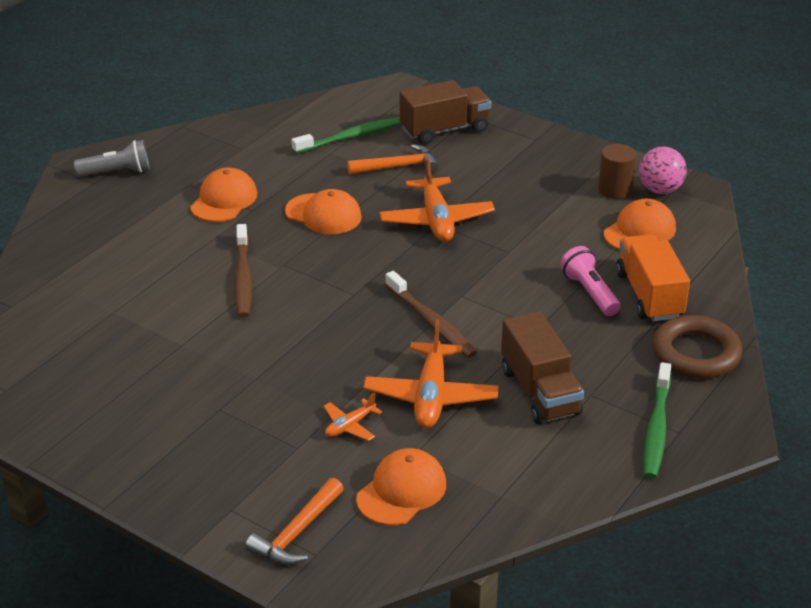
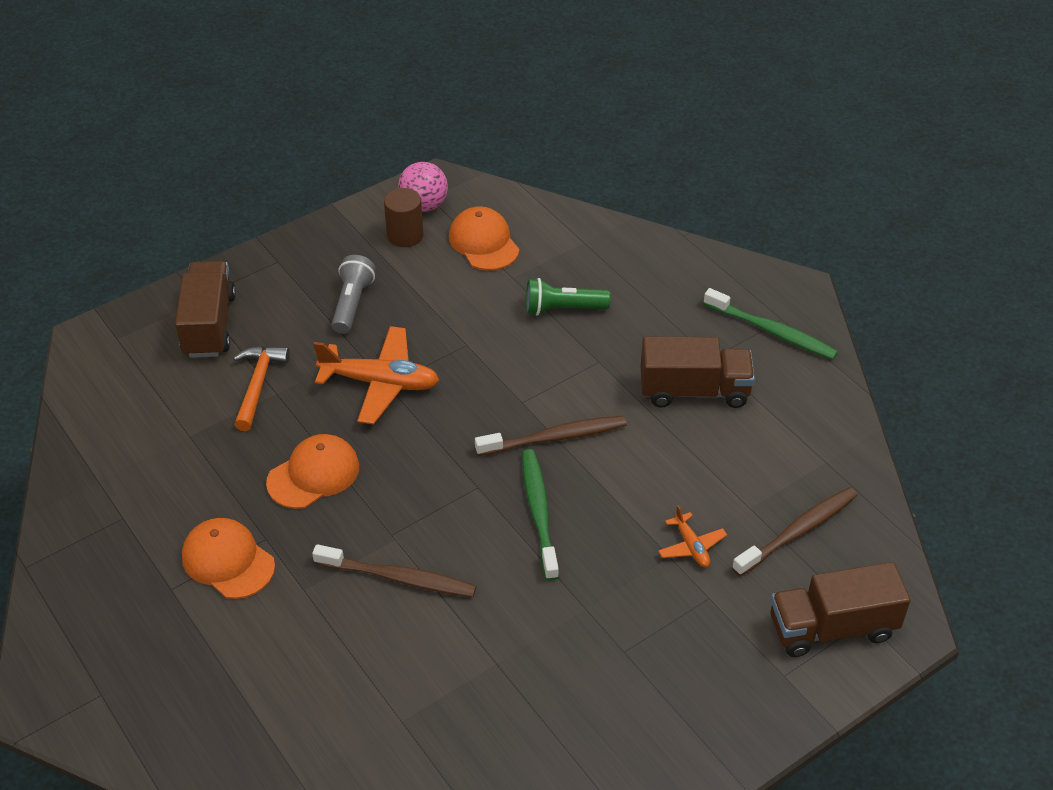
camera: 70 degrees left, 10 degrees up
grey flashlight [74,140,150,177] -> grey flashlight moved to [332,255,376,334]
orange hammer [245,478,344,565] -> brown truck [771,562,910,657]
green toothbrush [291,117,402,154] -> green toothbrush moved to [522,449,559,581]
orange cap [356,448,446,526] -> brown toothbrush [732,487,858,576]
orange plane [363,320,499,428] -> none
pink flashlight [560,246,621,316] -> green flashlight [526,278,610,316]
orange truck [616,234,690,321] -> none
brown ring [652,315,742,379] -> none

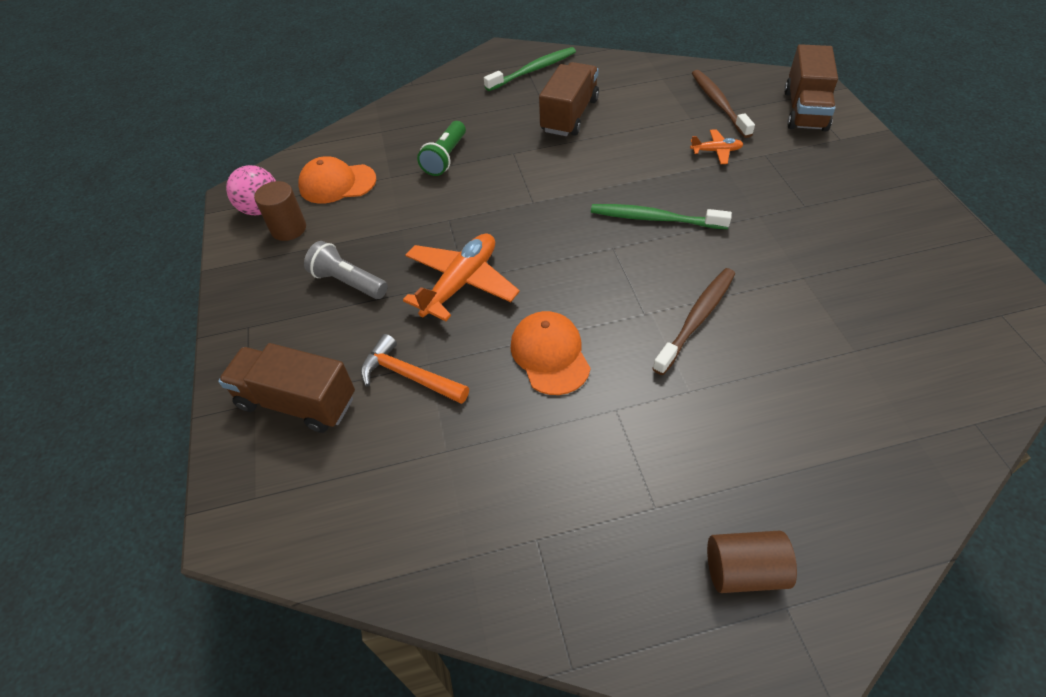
camera: 65 degrees left, 5 degrees up
orange cap [182,518,275,599] -> none
brown toothbrush [475,416,627,456] -> none
none -> brown cylinder [707,531,797,593]

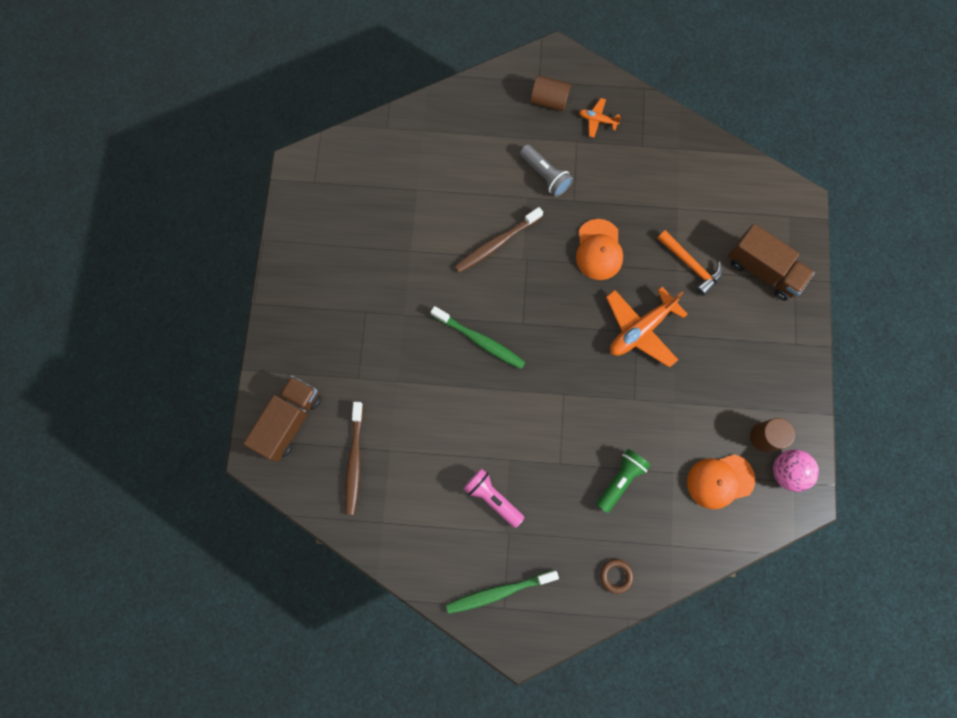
camera: 165 degrees left, 25 degrees up
orange cap [298,156,377,204] -> orange cap turned 150 degrees clockwise [687,454,755,510]
grey flashlight [304,241,388,299] -> grey flashlight moved to [520,145,573,197]
brown truck [539,62,599,136] -> pink flashlight [463,468,524,528]
orange plane [690,129,743,164] -> orange plane moved to [579,98,621,138]
none -> brown ring [600,559,633,594]

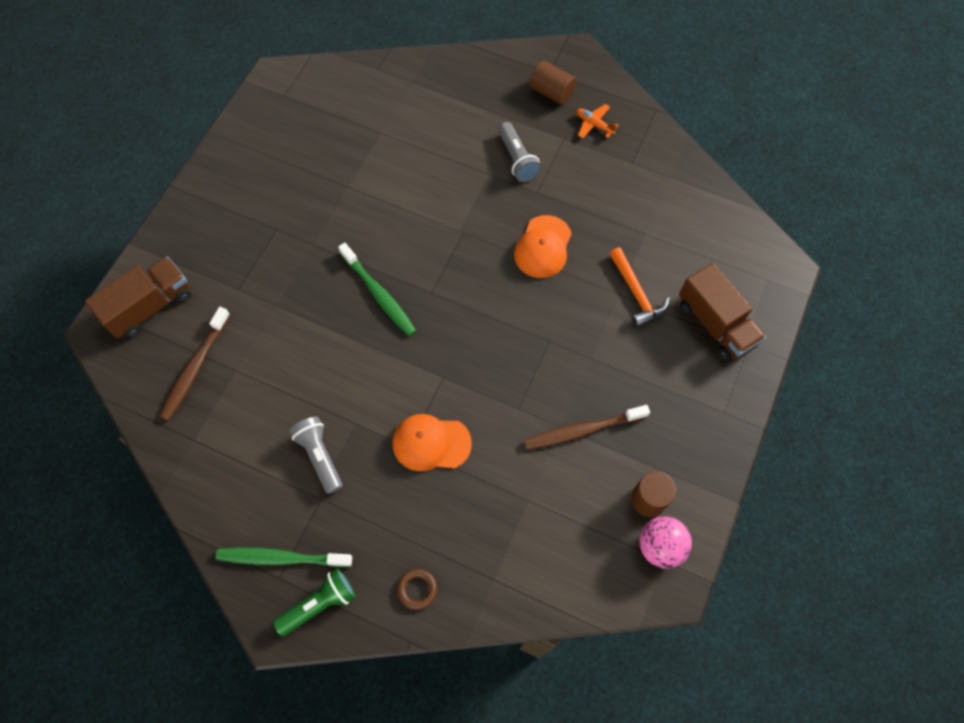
camera: 20 degrees right, 10 degrees down
brown toothbrush [454,207,543,273] -> brown toothbrush moved to [524,405,650,450]
pink flashlight [463,468,524,528] -> grey flashlight [289,416,343,494]
green flashlight [596,449,650,513] -> green flashlight moved to [273,568,356,636]
orange plane [606,287,688,368] -> none
orange cap [687,454,755,510] -> orange cap moved to [393,414,472,471]

